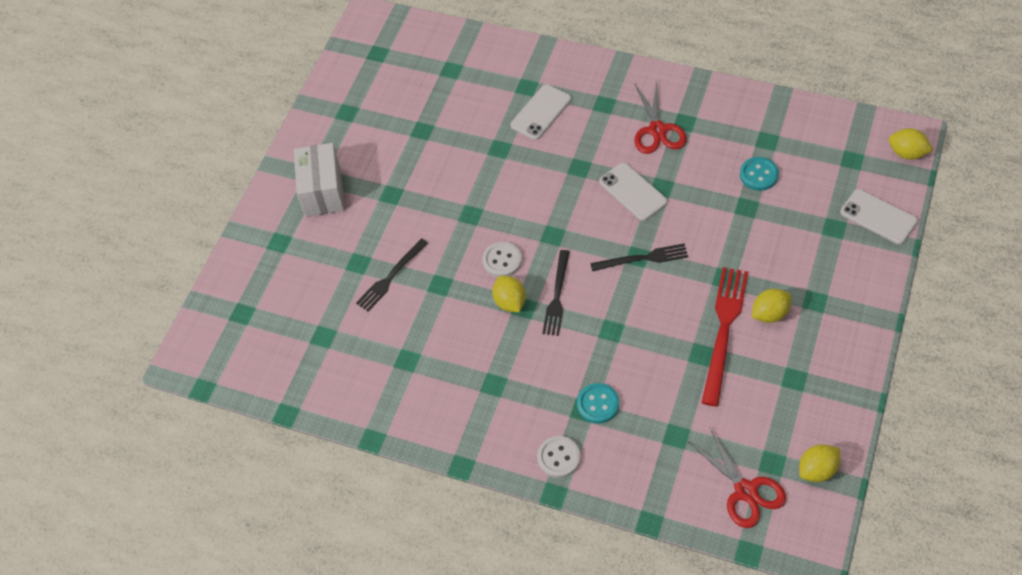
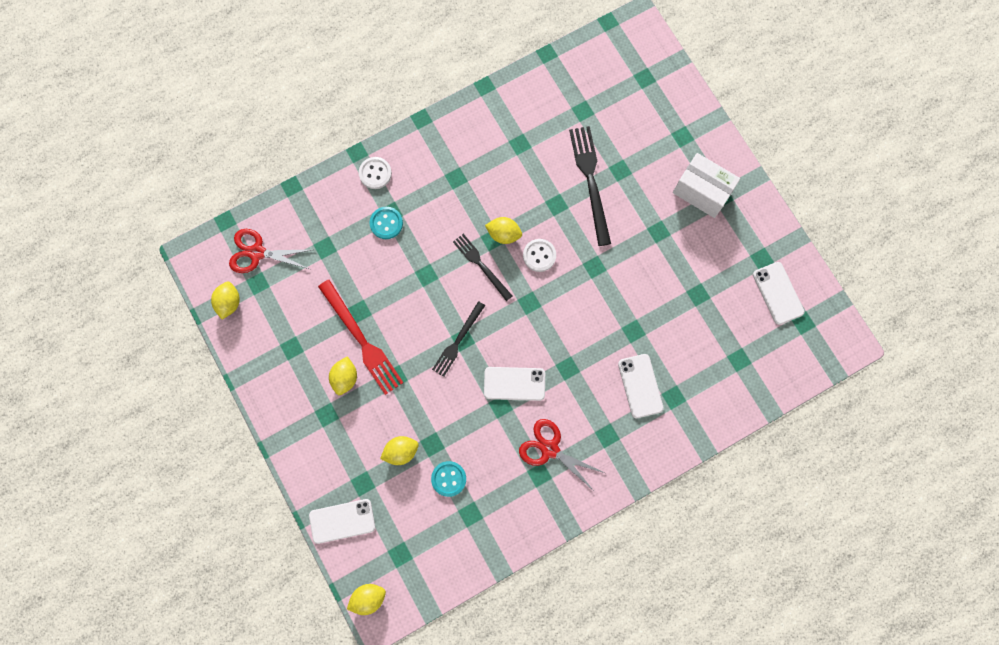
camera: 125 degrees right, 20 degrees up
black fork [356,238,428,311] -> black fork [569,126,611,246], size x1.57
none -> yellow lemon [380,436,419,465]
none -> white phone [753,262,805,325]

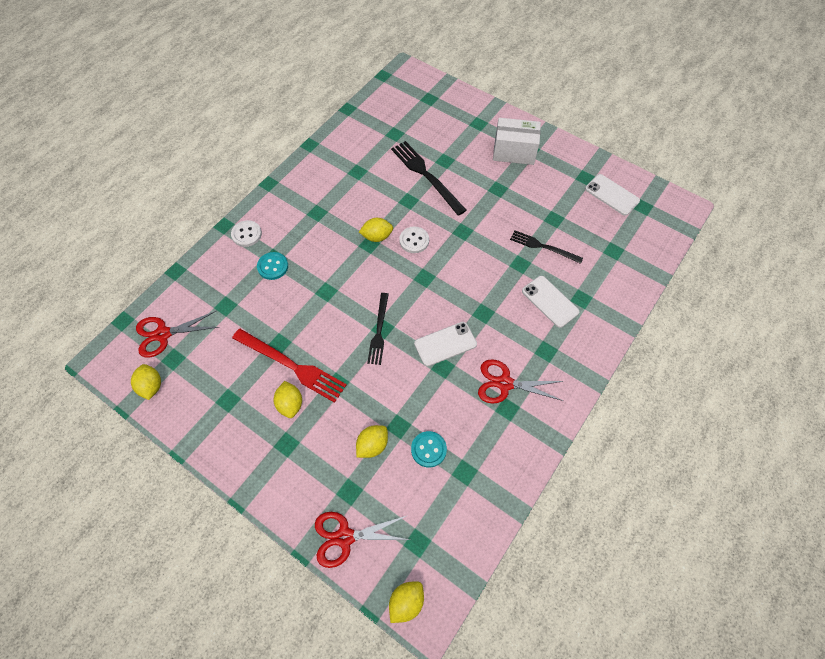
camera: 25 degrees left, 15 degrees down
white phone [309,499,375,544] -> red scissors [315,512,410,568]
black fork [453,234,512,301] -> black fork moved to [510,230,583,264]

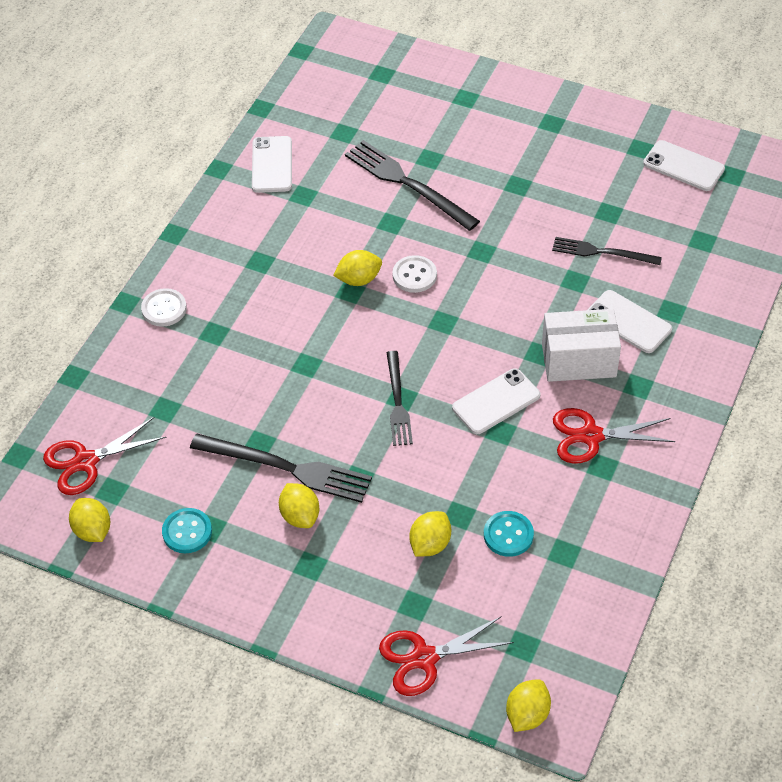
camera: 10 degrees left, 10 degrees down
red fork [232,329,347,403] -> black fork [190,434,372,503]
turquoise button [257,252,288,280] -> turquoise button moved to [162,508,212,553]
white box [493,118,541,165] -> white box moved to [542,309,621,382]
none -> white phone [252,136,292,193]

